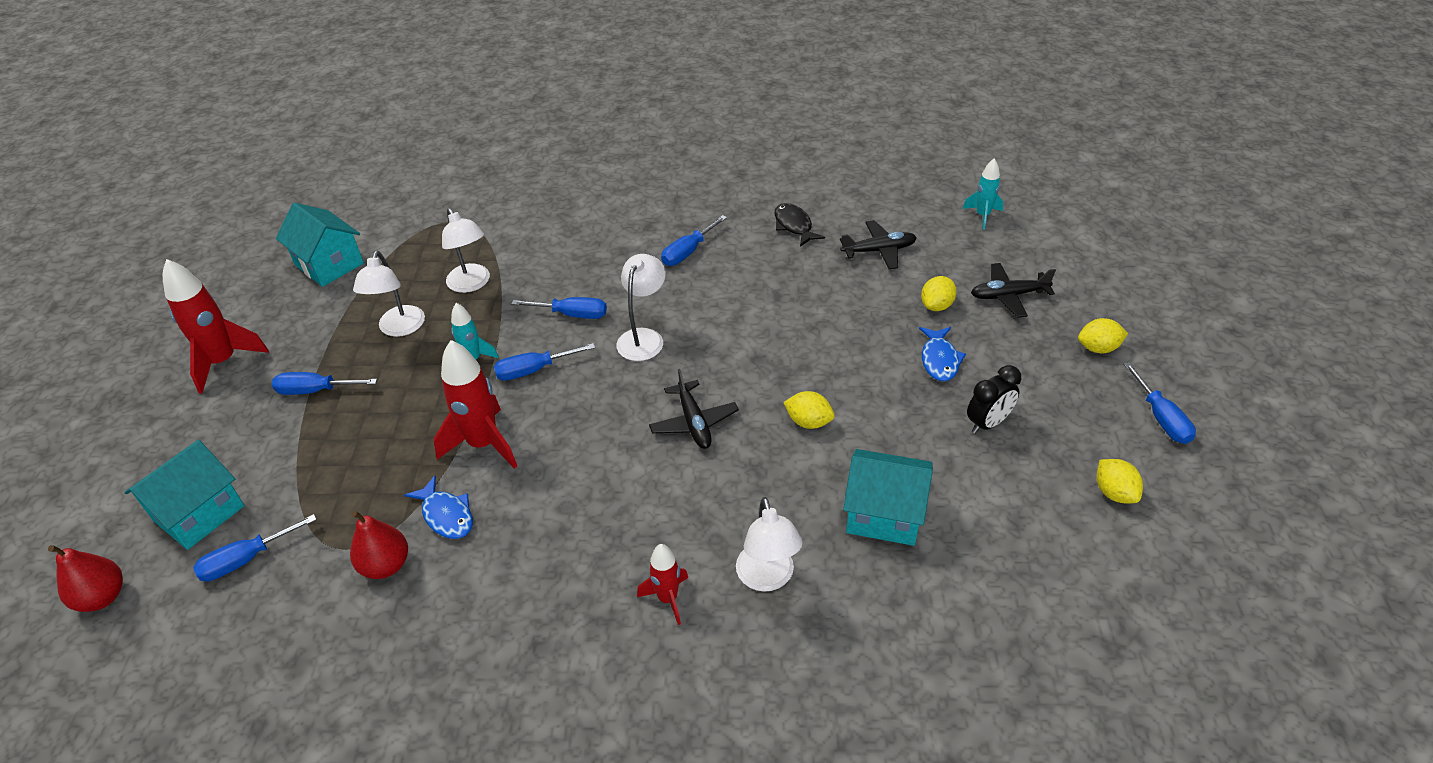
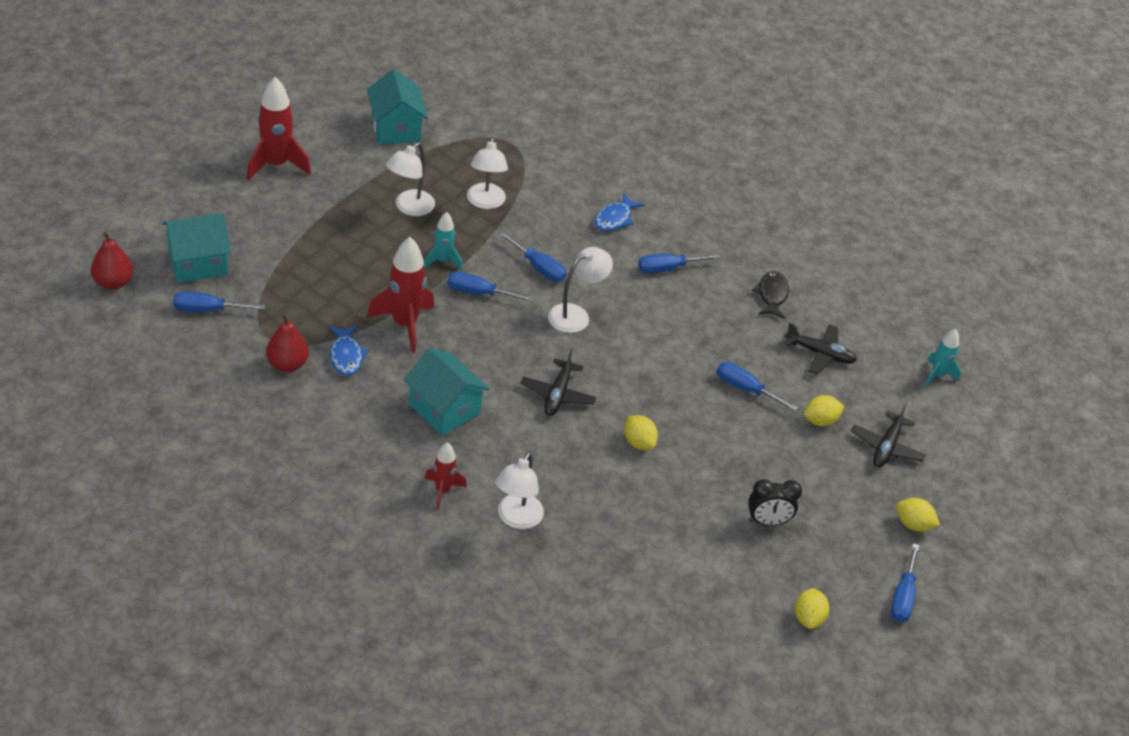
camera: 25 degrees right, 0 degrees up
blue screwdriver [272,372,377,395] -> blue screwdriver moved to [717,362,798,411]
turquoise house [843,449,933,546] -> turquoise house moved to [404,348,490,436]
blue fish [919,327,966,382] -> blue fish moved to [594,193,644,231]
black plane [971,263,1056,318] -> black plane turned 90 degrees counterclockwise [851,404,926,467]

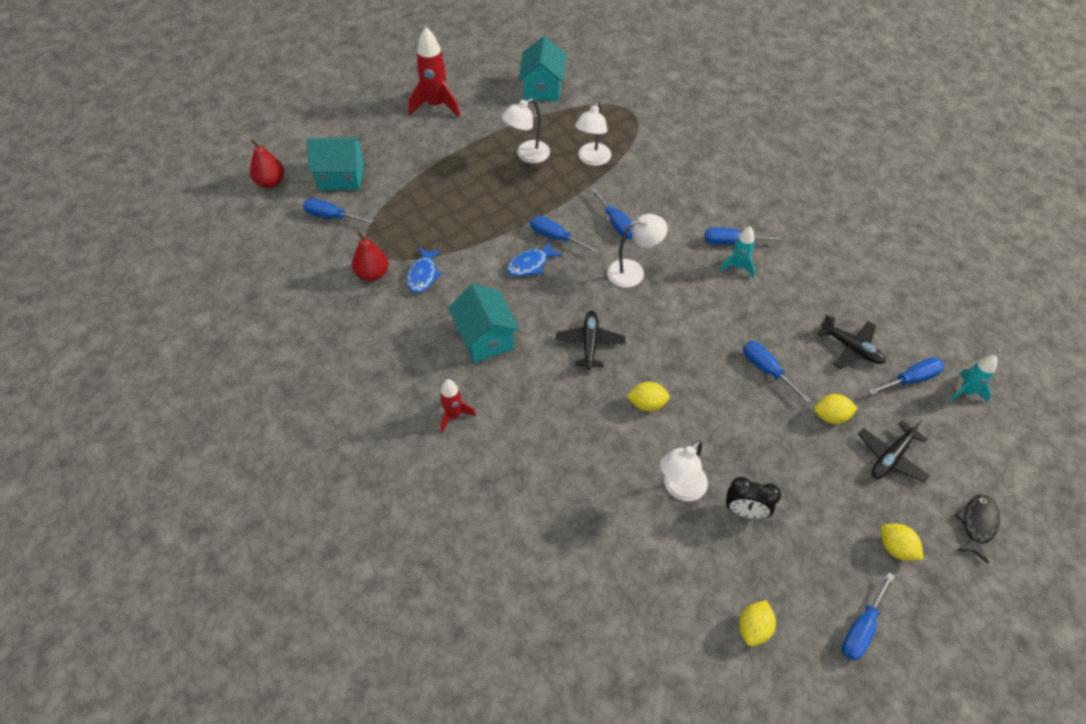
camera: 25 degrees right, 10 degrees up
red rocket [367,237,434,353] -> none
turquoise rocket [424,212,462,270] -> turquoise rocket moved to [720,226,755,278]
white lamp [495,452,544,529] -> white lamp moved to [660,440,708,501]
black plane [520,349,596,416] -> black plane turned 150 degrees clockwise [556,311,625,370]
blue fish [594,193,644,231] -> blue fish moved to [506,240,563,277]
yellow lemon [624,415,658,450] -> yellow lemon turned 75 degrees counterclockwise [627,382,670,411]
black fish [752,271,789,319] -> black fish moved to [955,495,1000,563]
none -> blue screwdriver [868,357,944,395]

